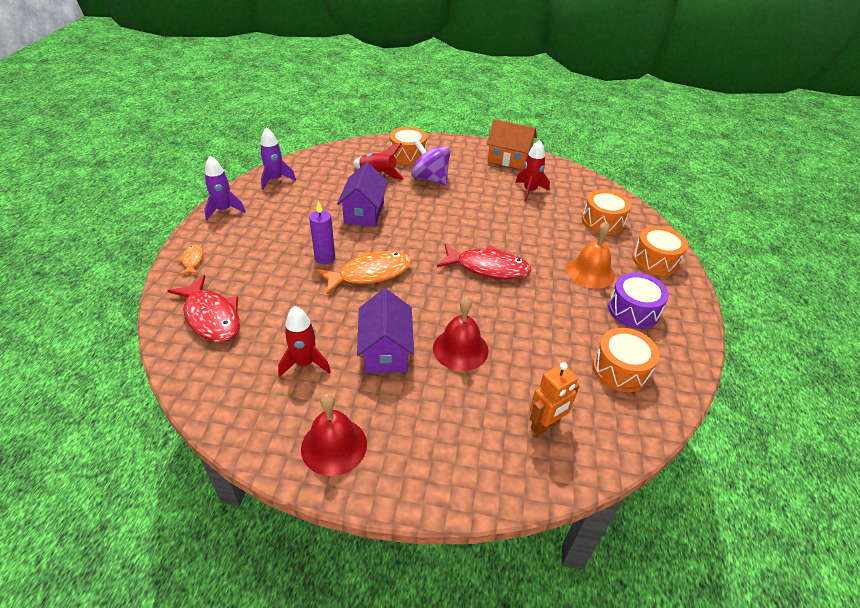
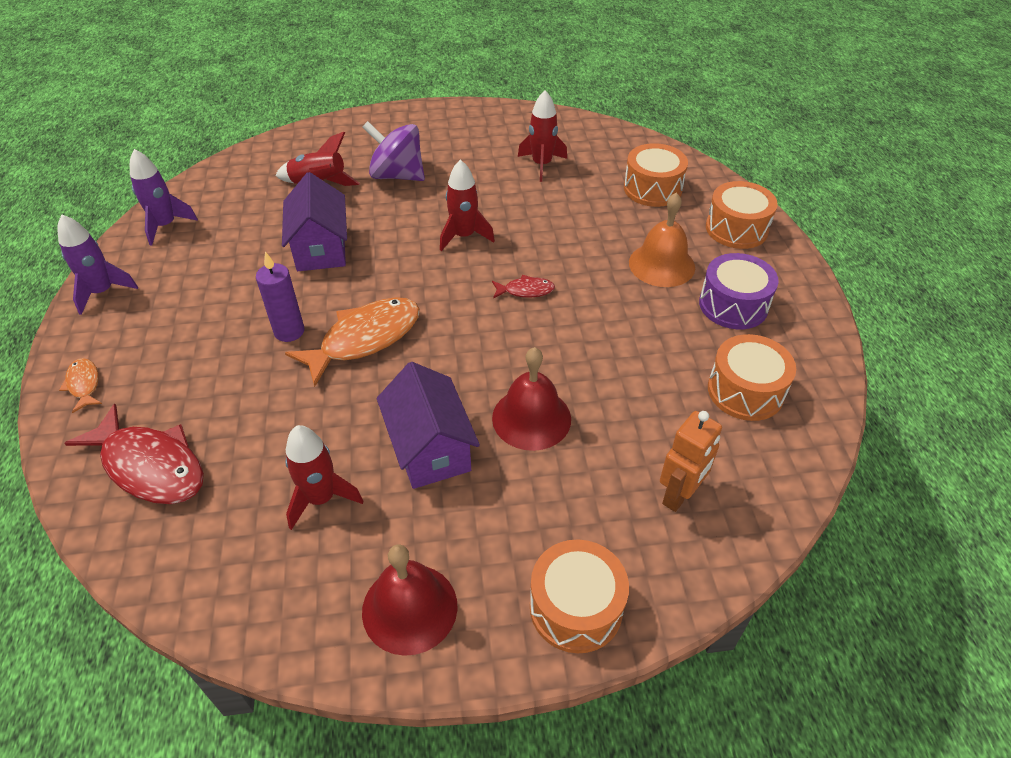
camera: 15 degrees left, 5 degrees up
orange drum [390,127,427,165] -> orange drum moved to [530,539,629,653]
red fish [437,244,531,279] -> red fish [492,275,555,299], size x0.48
orange house [487,119,537,170] -> none
none -> red rocket [440,159,495,251]

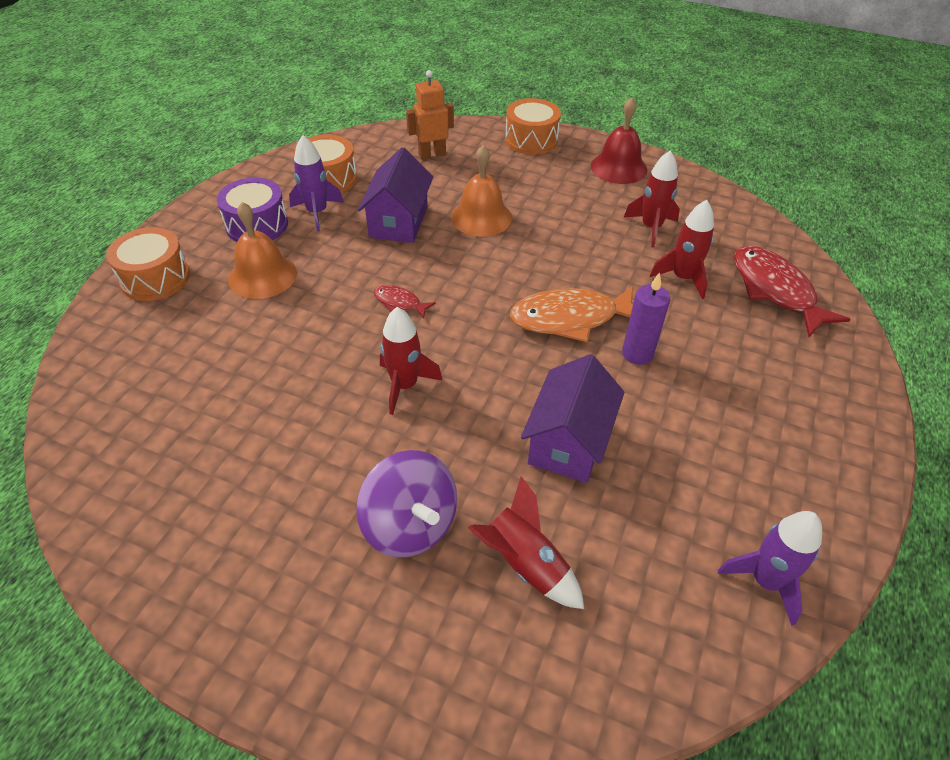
camera: 150 degrees left, 0 degrees up
purple rocket [57,215,138,315] -> purple rocket moved to [289,135,344,232]
orange fish [59,358,102,413] -> none
purple house [377,362,480,489] -> purple house moved to [358,147,433,243]
red bell [492,347,571,451] -> orange bell [451,145,512,236]
red rocket [518,90,567,182] -> red rocket moved to [650,200,714,299]
orange drum [624,143,688,207] -> none

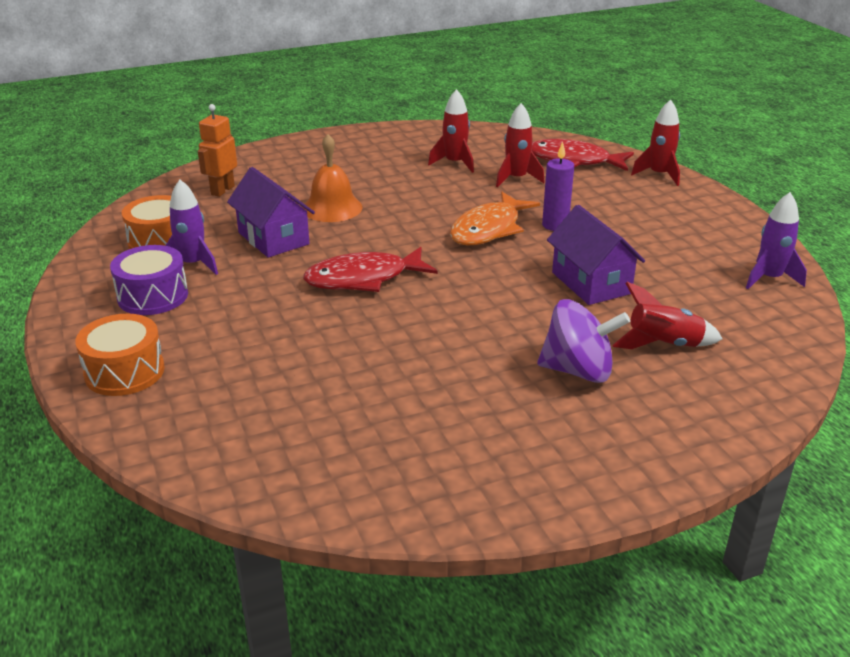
camera: 45 degrees left, 15 degrees down
orange bell [228,202,297,299] -> none
red fish [374,285,436,319] -> red fish [303,247,438,292], size x2.08
red rocket [380,307,443,415] -> red rocket moved to [631,99,680,186]
orange drum [505,98,561,155] -> none
red bell [591,98,647,184] -> none

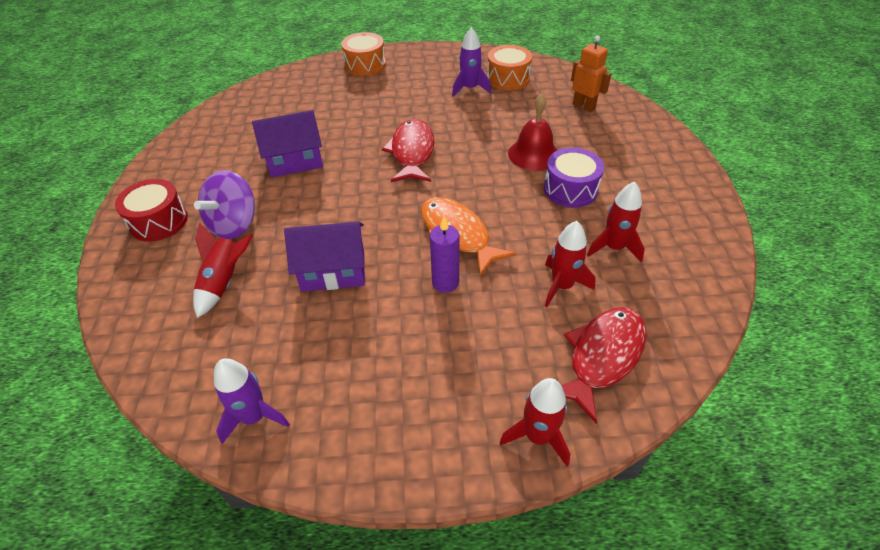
camera: 110 degrees right, 15 degrees up
purple drum [110,245,188,315] -> purple drum moved to [544,148,604,208]
purple house [227,167,315,258] -> purple house moved to [252,110,323,177]
orange bell [304,134,363,222] -> red bell [508,94,557,171]
none -> red drum [115,179,188,242]

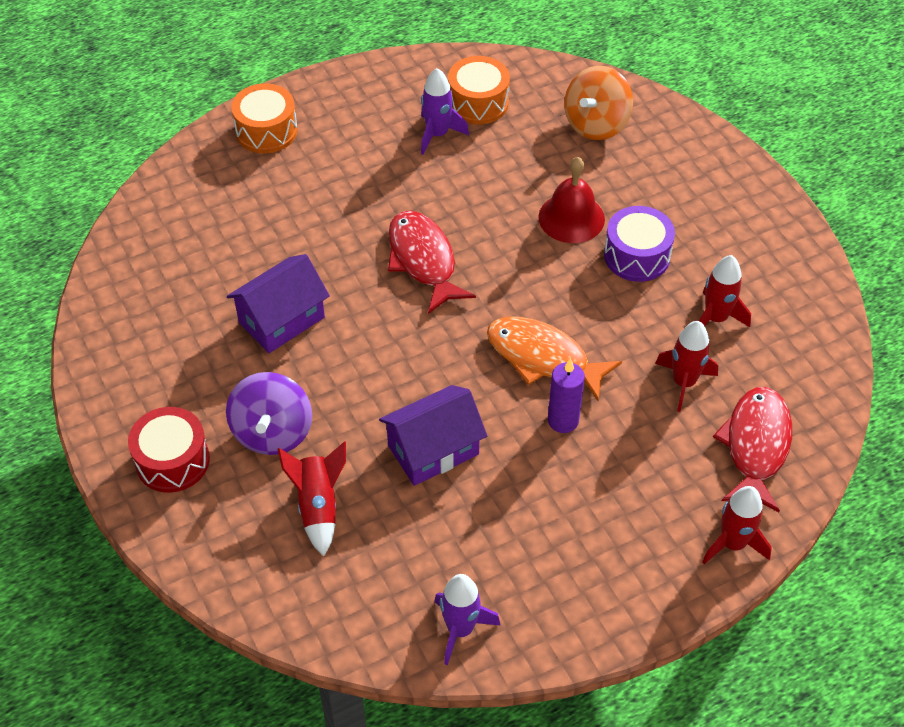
camera: 25 degrees left, 5 degrees up
orange robot [571,36,611,112] -> orange spinning top [564,66,633,140]

